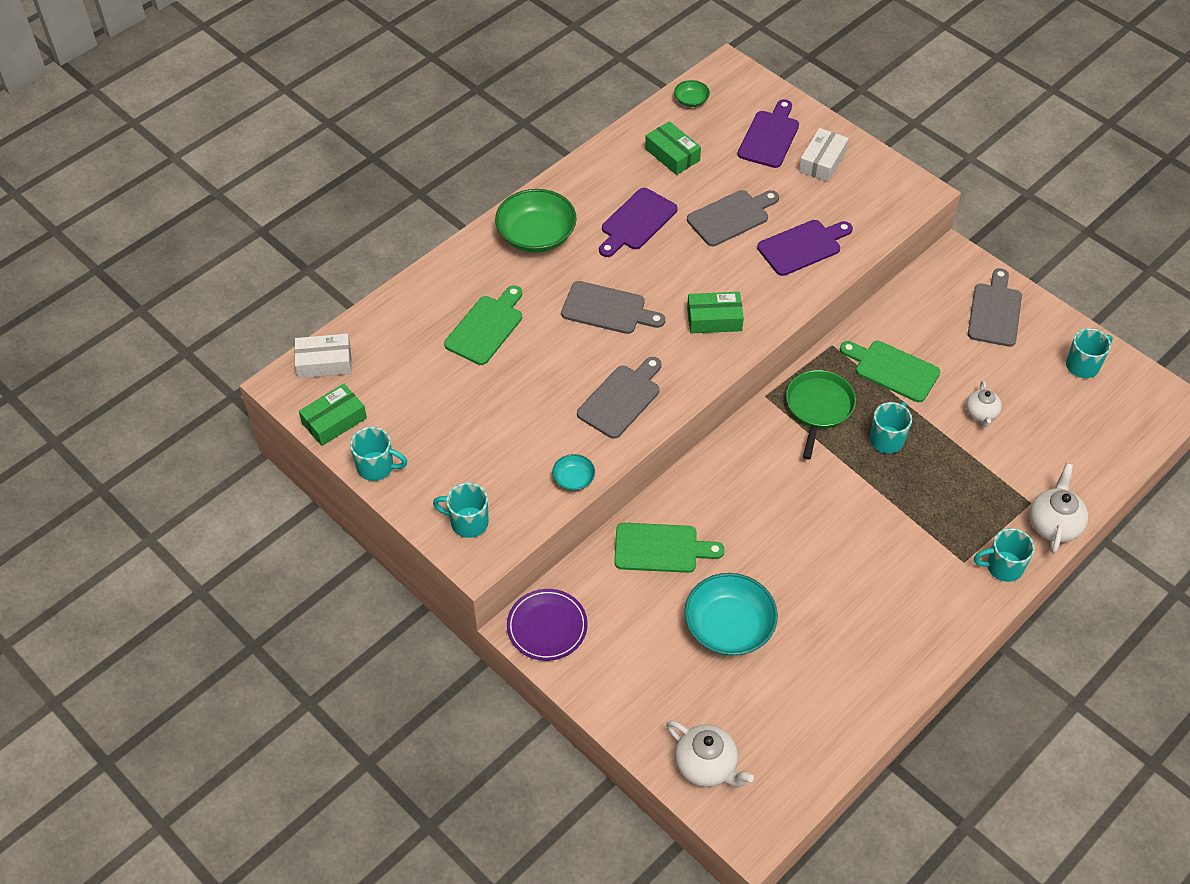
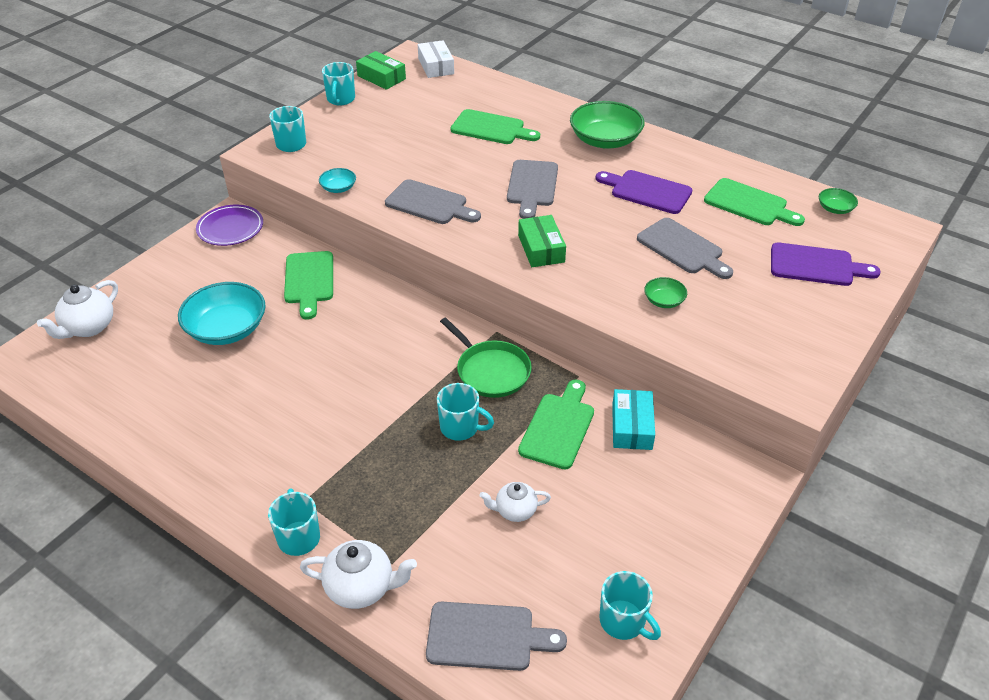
camera: 80 degrees right, 10 degrees down
green box [645,121,701,175] -> green cutting board [704,178,805,226]
purple cutting board [757,220,853,276] -> green bowl [644,277,687,308]
green pan [786,370,856,459] -> green pan turned 45 degrees clockwise [440,318,532,398]
white box [799,128,849,182] -> none
grey cutting board [968,268,1022,347] -> grey cutting board moved to [426,602,567,671]
none -> turquoise box [612,389,655,450]

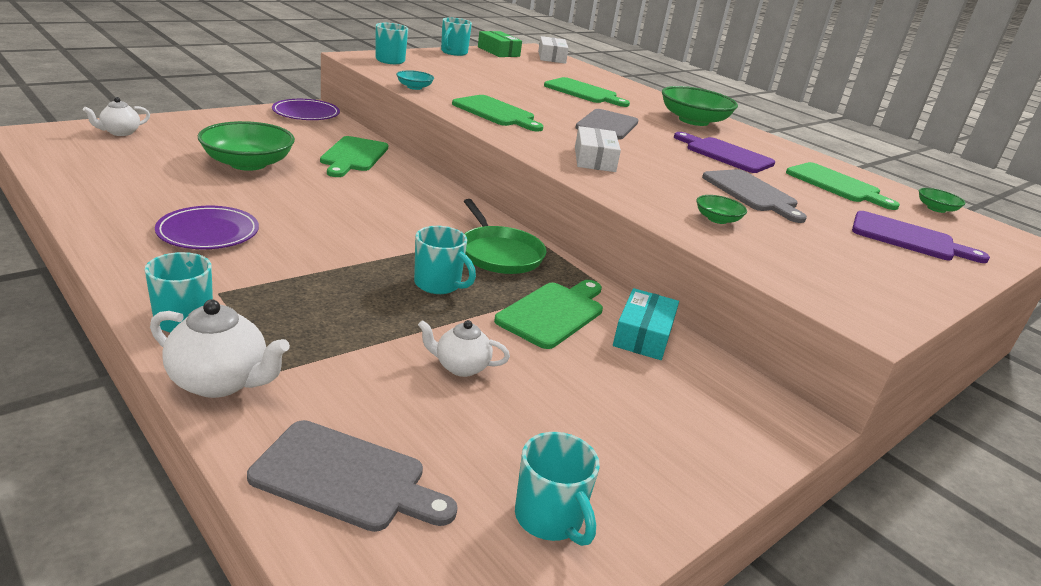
camera: 10 degrees right, 15 degrees down
white teapot [37,280,118,339] -> white teapot [83,97,150,136], size x0.64
turquoise bowl [178,282,266,345] -> green bowl [198,121,295,171]
grey cutting board [385,179,481,224] -> green cutting board [452,95,543,131]
green box [518,215,566,267] -> white box [575,126,621,172]
none -> purple plate [155,206,259,249]

